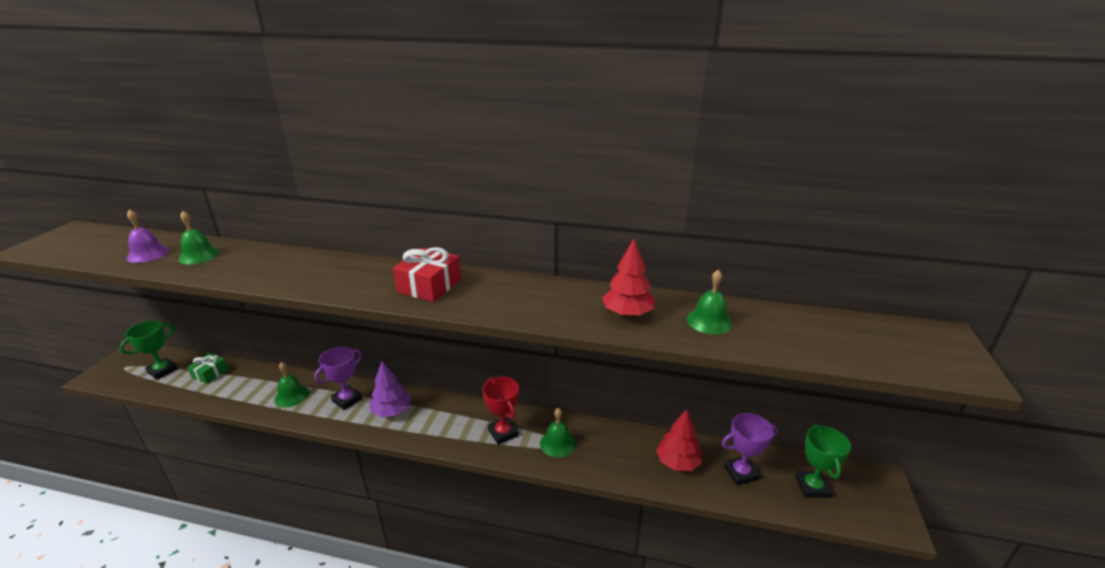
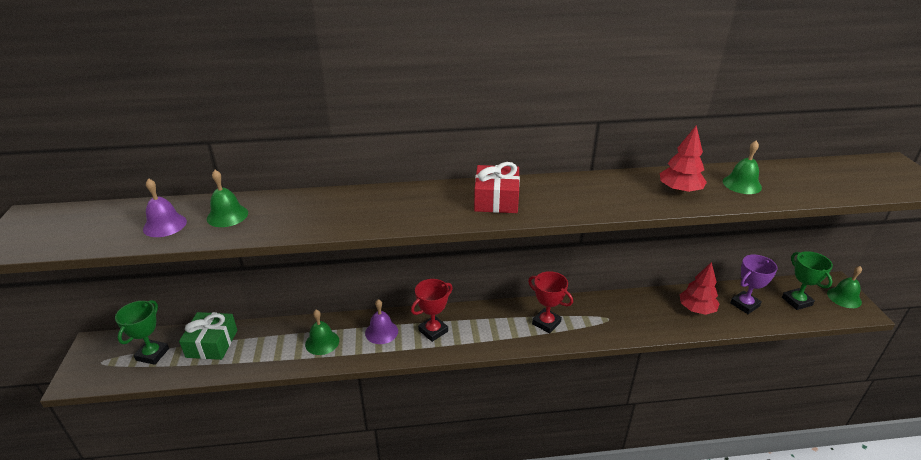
camera: 20 degrees left, 5 degrees up
green gift [187,353,228,384] -> green gift [179,312,237,360], size x1.52
purple trophy [314,347,362,410] -> purple bell [365,299,398,344]
purple tree [370,361,411,417] -> red trophy [411,279,453,342]
green bell [540,408,576,458] -> green bell moved to [827,266,862,308]

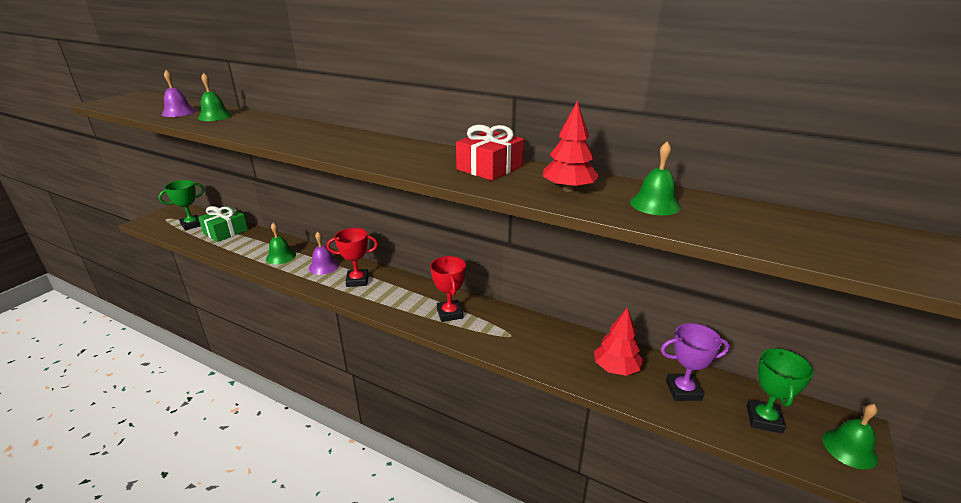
camera: 35 degrees right, 5 degrees down
red gift [474,162,520,213] -> red gift moved to [456,125,524,181]

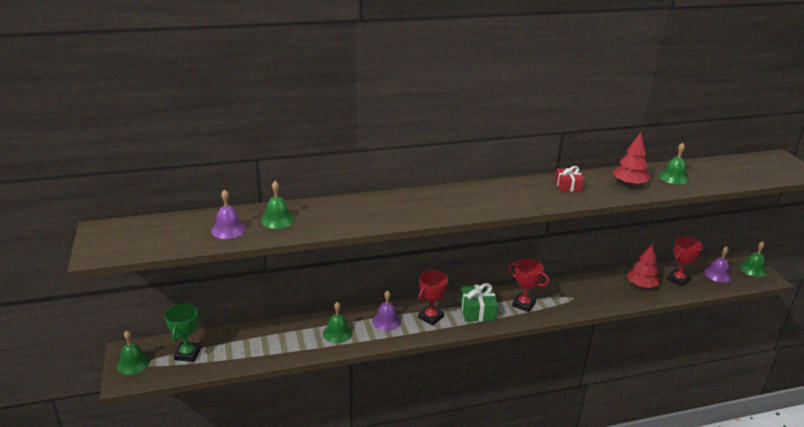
camera: 45 degrees left, 0 degrees up
green gift [198,206,248,242] -> green gift moved to [460,283,498,322]
red gift [456,125,524,181] -> red gift [555,166,584,192], size x0.66
purple trophy [661,323,730,401] -> red trophy [667,237,703,287]
green trophy [746,348,814,434] -> purple bell [704,246,731,282]
none -> green bell [117,330,150,375]

